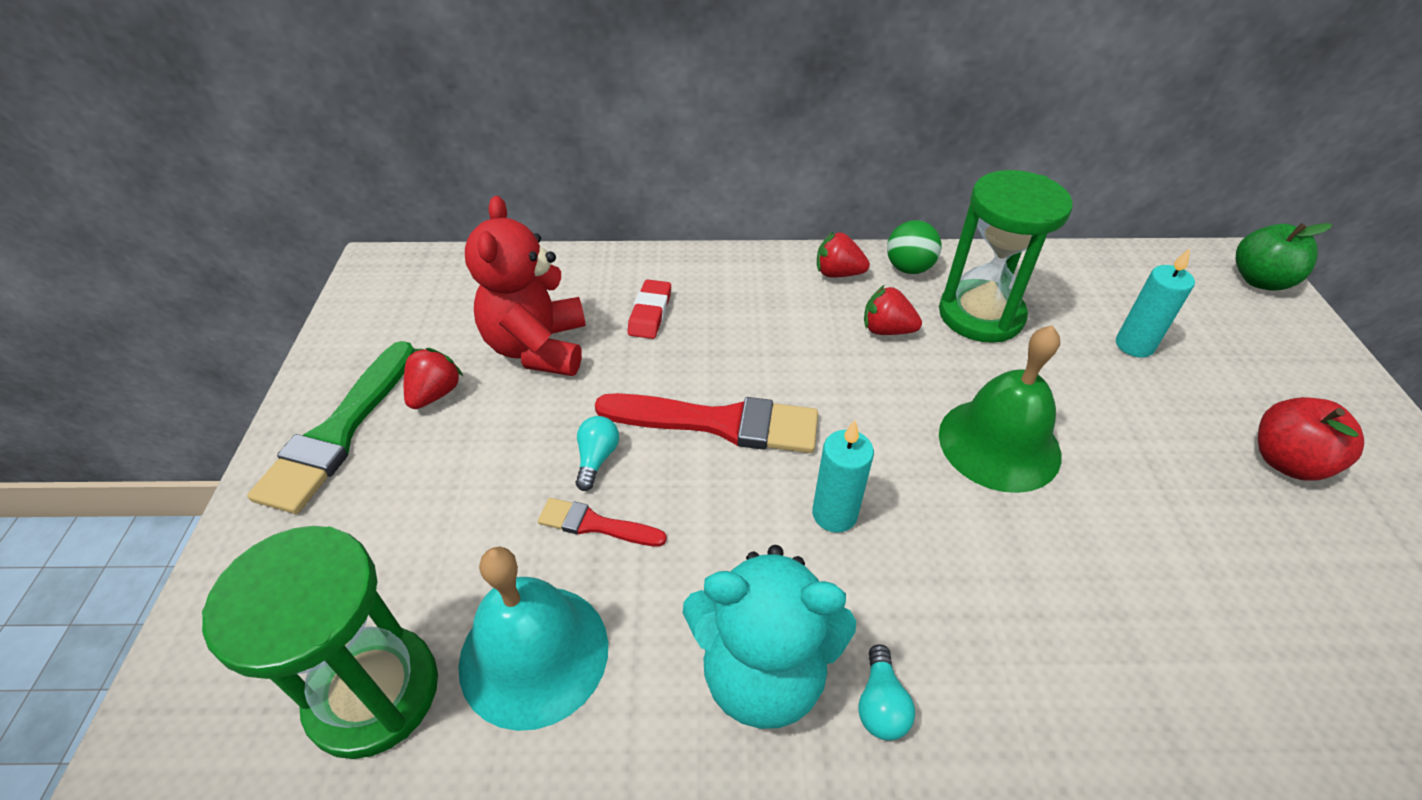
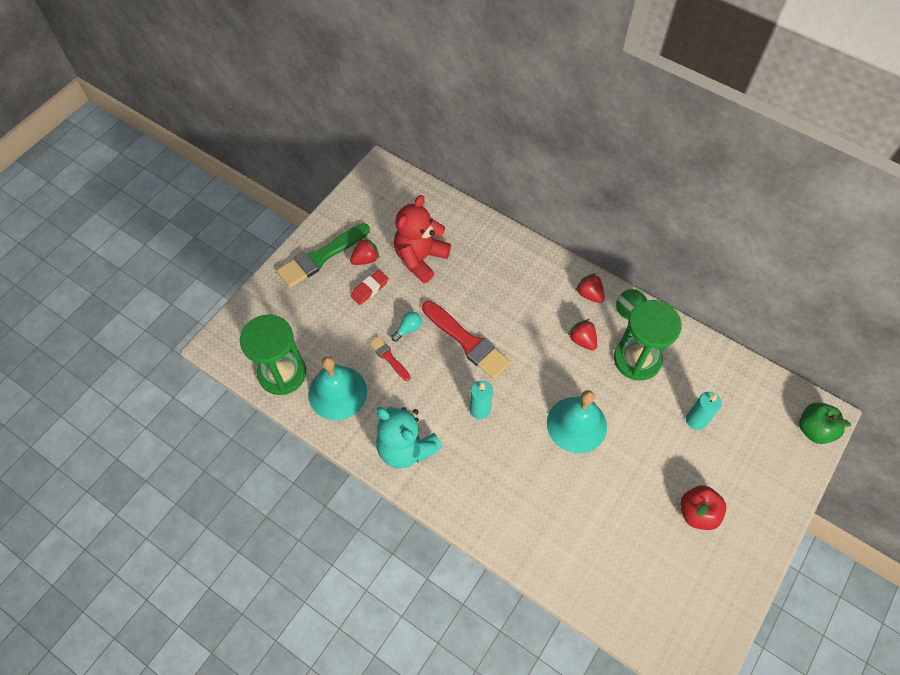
camera: 35 degrees right, 15 degrees up
red eraser [628,279,671,339] -> red eraser moved to [351,270,389,305]
turquoise light bulb [858,644,915,741] -> none
green bell [939,325,1061,493] -> turquoise bell [547,390,607,453]

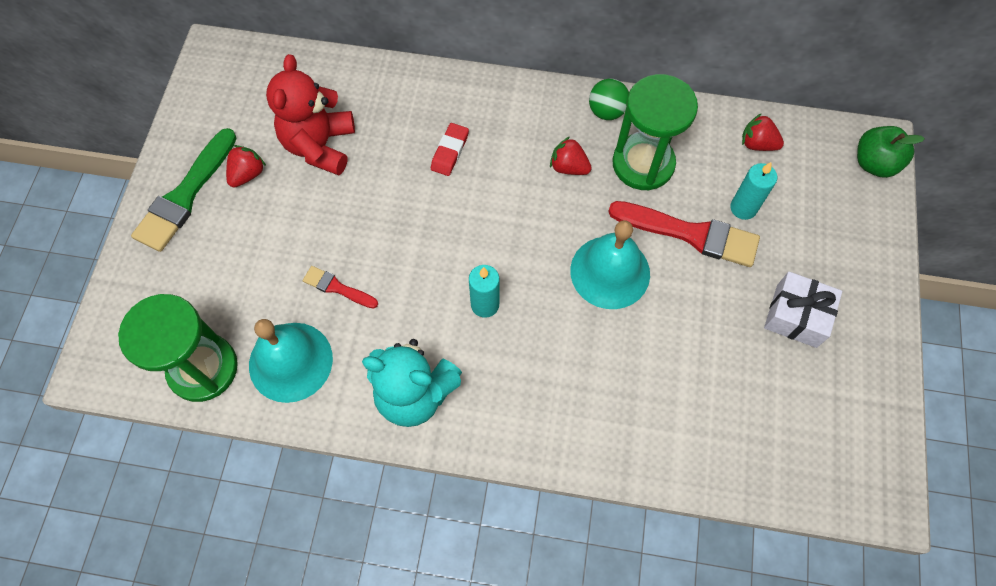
camera: 25 degrees left, 5 degrees up
red eraser [351,270,389,305] -> red eraser moved to [431,123,469,176]
turquoise light bulb [391,311,422,342] -> none
red brush [422,301,511,379] -> red brush moved to [608,201,760,267]
red strawberry [575,273,605,303] -> red strawberry moved to [742,113,784,151]
red apple [680,485,726,530] -> white gift [764,272,842,348]

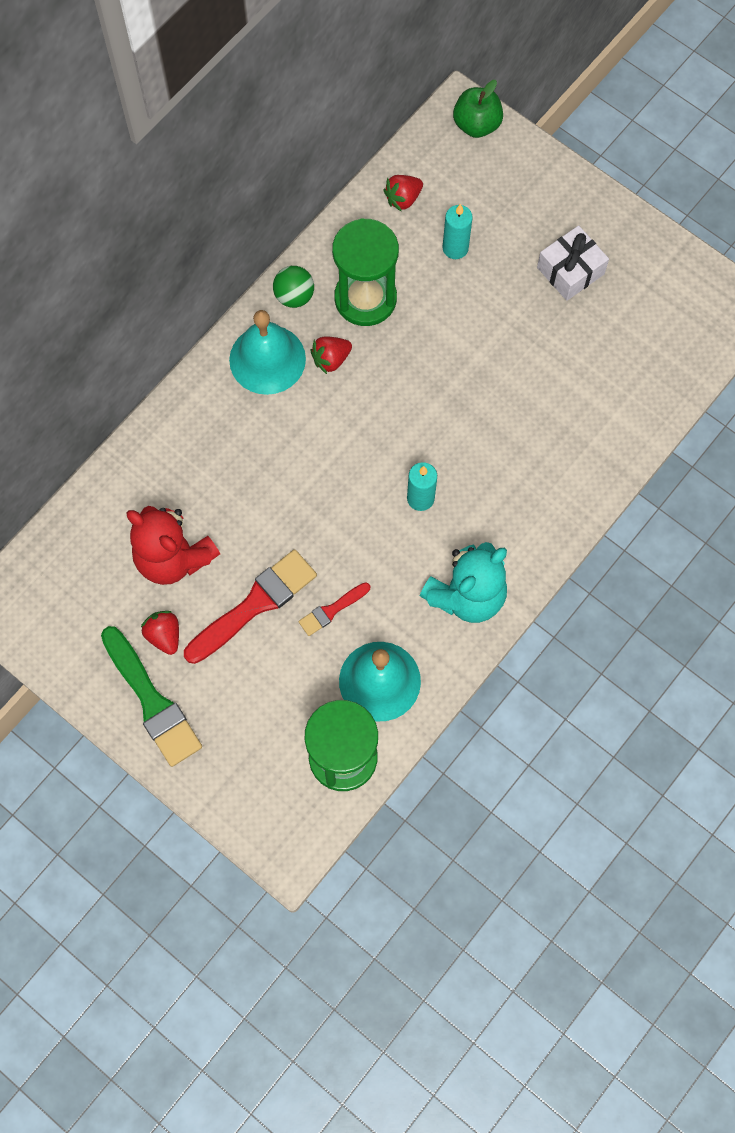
camera: 60 degrees left, 5 degrees up
red eraser [431,123,469,176] -> none
turquoise bell [570,220,650,309] -> turquoise bell moved to [229,310,306,395]
red brush [608,201,760,267] -> red brush moved to [184,549,317,664]

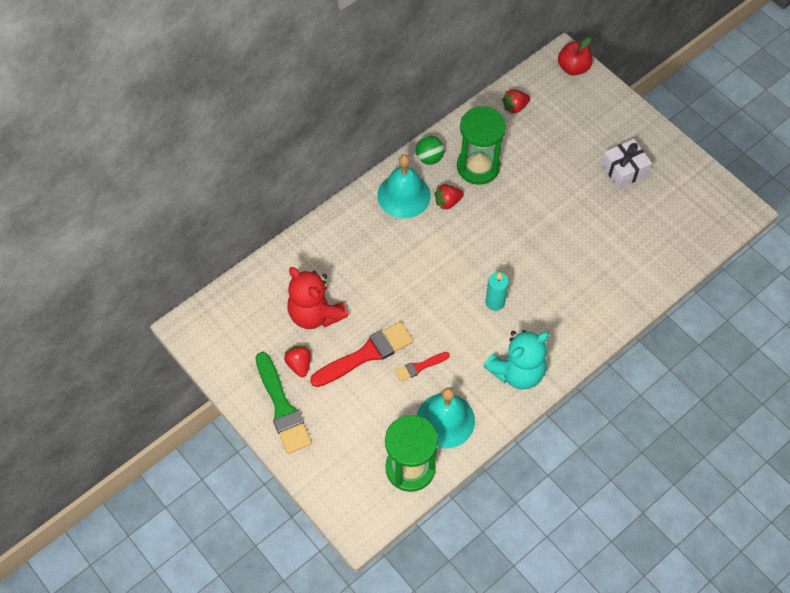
camera: 10 degrees right, 10 degrees down
turquoise candle [442,204,473,259] -> none
green apple [453,80,503,138] -> red apple [558,37,592,76]

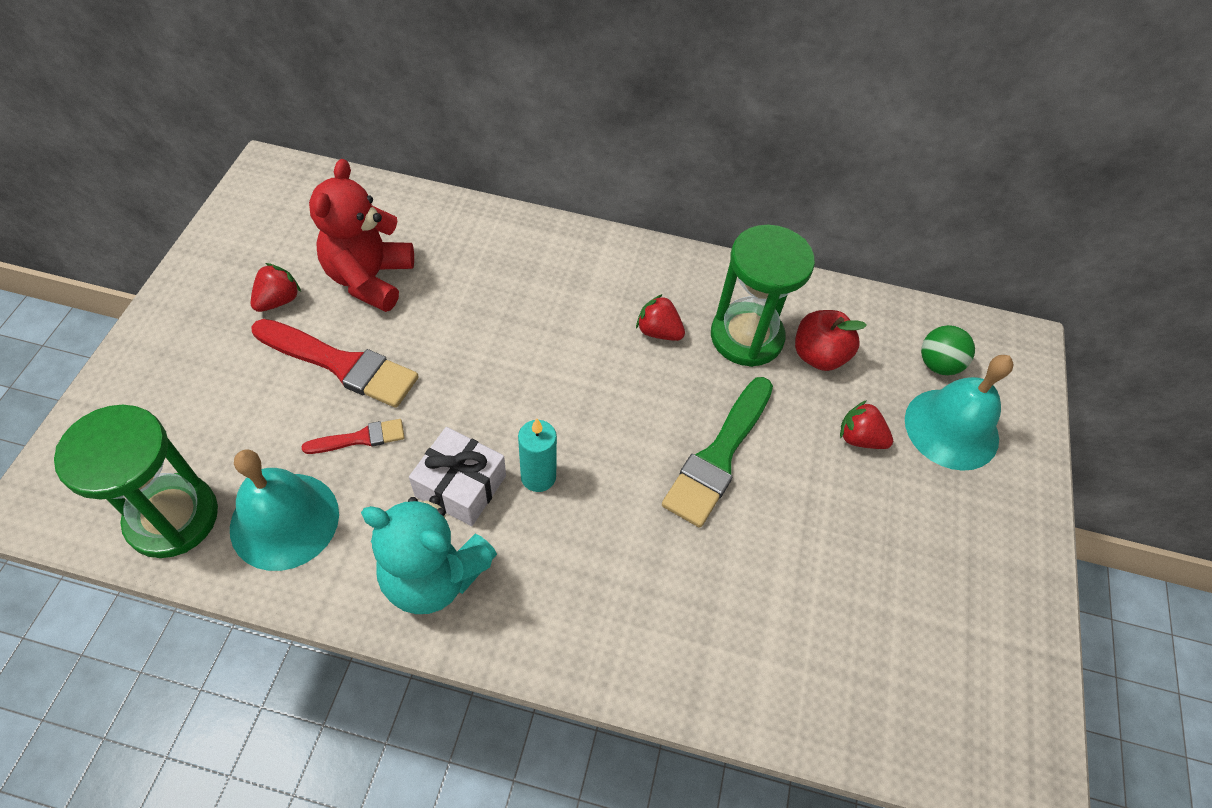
camera: 50 degrees right, 5 degrees down
green brush [256,352,312,454] -> green brush moved to [662,377,773,528]
turquoise bell [377,155,431,219] -> turquoise bell moved to [905,355,1014,471]
red brush [395,352,450,382] -> red brush turned 135 degrees clockwise [302,419,405,454]
green ball [416,136,444,165] -> green ball moved to [921,325,975,375]
red strawberry [502,89,530,114] -> red strawberry moved to [840,400,893,449]
red apple [558,37,592,76] -> red apple moved to [795,310,867,371]
white gift [601,139,652,189] -> white gift moved to [409,427,506,526]

